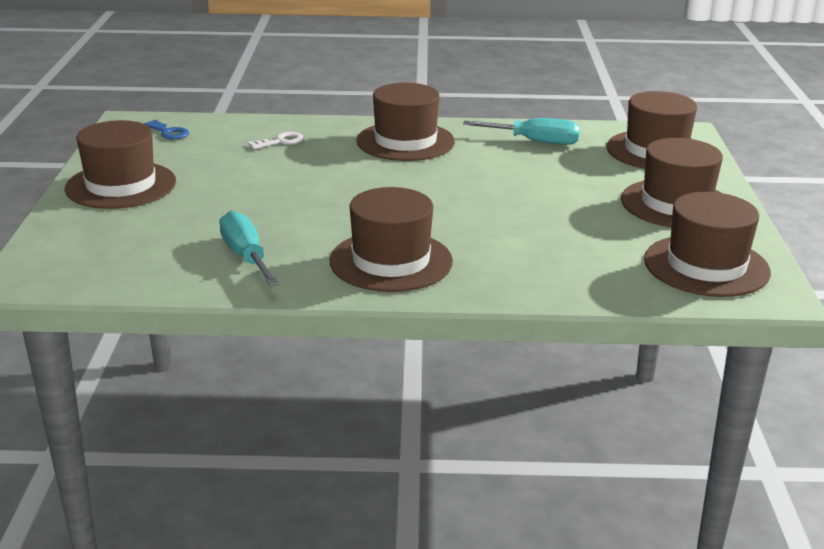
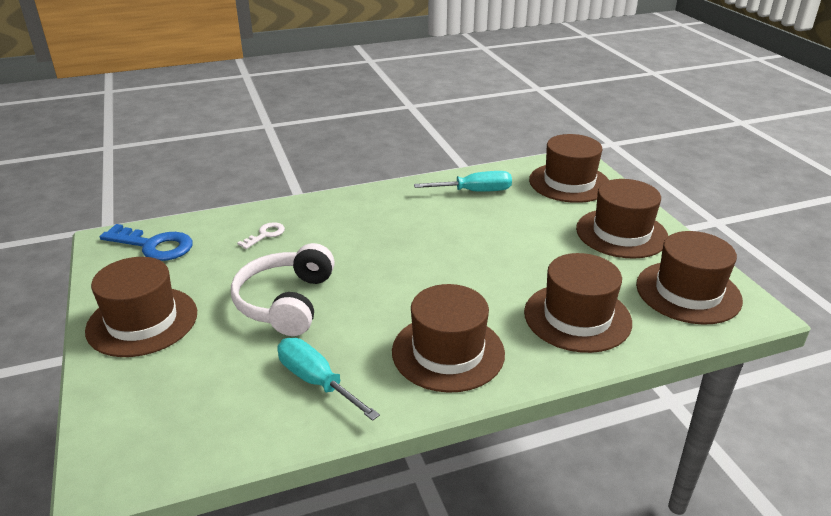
camera: 20 degrees left, 5 degrees up
blue key [144,120,189,140] -> blue key [100,224,193,261], size x1.85
brown hat [356,83,455,161] -> brown hat moved to [524,253,632,353]
none -> white headphones [231,243,335,336]

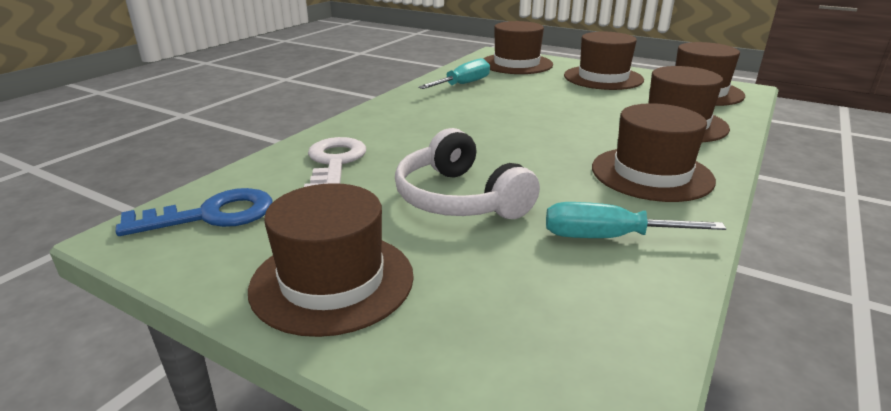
camera: 40 degrees left, 5 degrees down
white key [237,222,285,249] -> white key [304,137,366,187], size x1.85

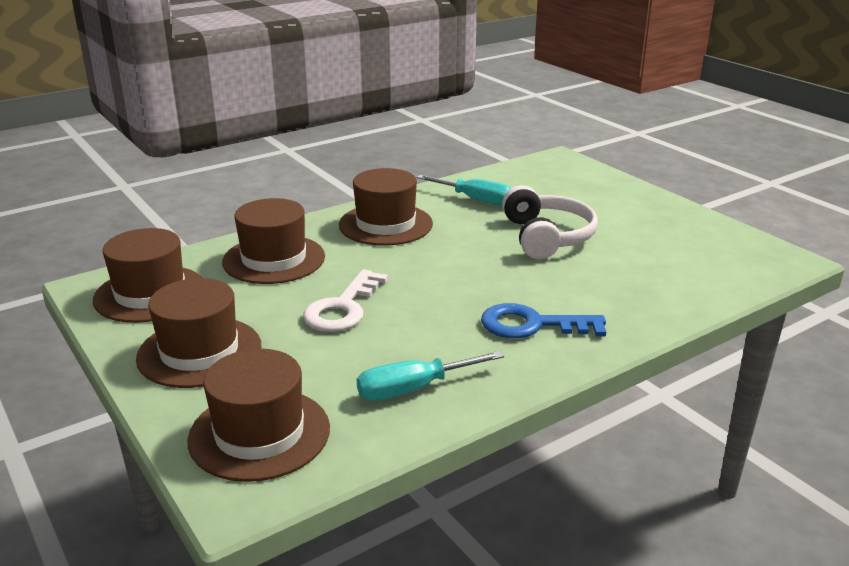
camera: 155 degrees left, 0 degrees up
blue key [116,188,273,236] -> blue key moved to [481,303,606,338]
brown hat [248,183,414,337] -> none
white key [304,137,366,187] -> white key moved to [303,269,388,332]

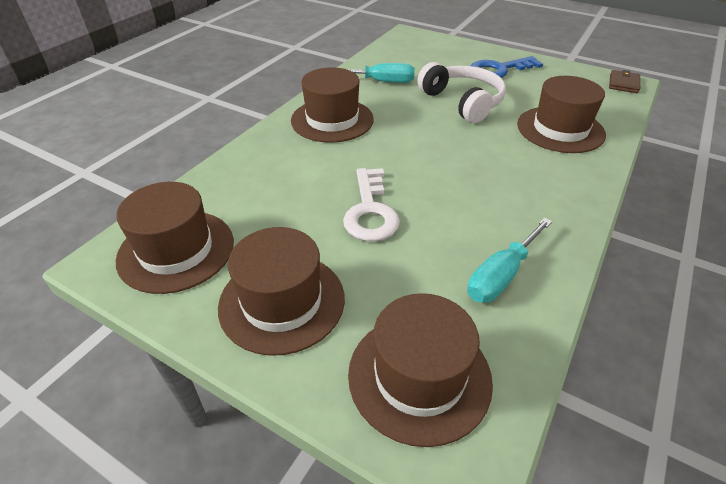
camera: 25 degrees left, 15 degrees up
brown hat [222,198,325,284] -> brown hat moved to [517,76,606,153]
blue key [481,303,606,338] -> blue key moved to [471,56,543,78]
none -> brown wallet [609,70,640,93]

